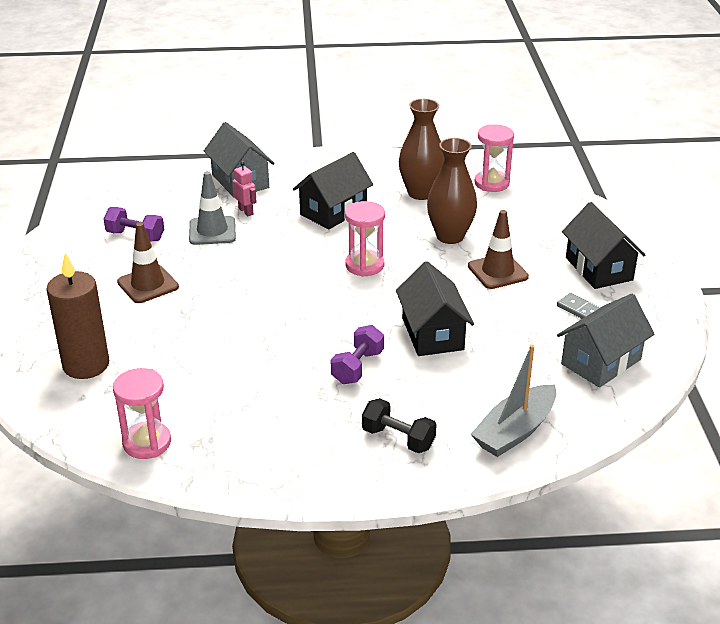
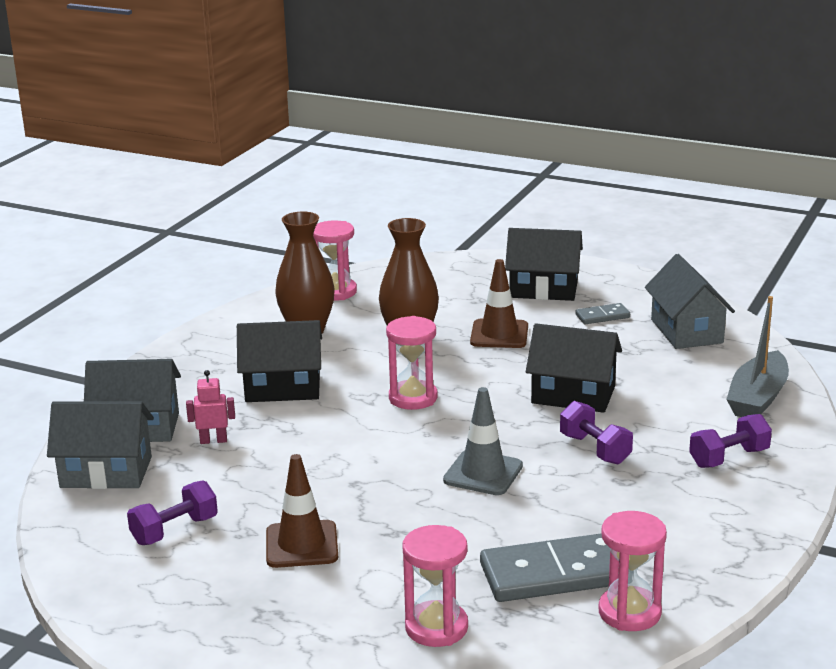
camera: 60 degrees left, 10 degrees down
brown candle [46,253,109,379] -> pink hourglass [402,525,468,647]
grey traffic cone [189,171,236,245] -> grey traffic cone moved to [443,387,523,495]
black house [293,152,373,229] -> black house turned 75 degrees counterclockwise [237,320,322,402]
black dumbbell [362,398,437,453] -> purple dumbbell [689,414,772,468]
grey boat [471,345,556,457] -> grey boat turned 45 degrees clockwise [726,296,789,417]
none -> grey house [47,401,154,489]
none -> grey domino [480,533,619,602]

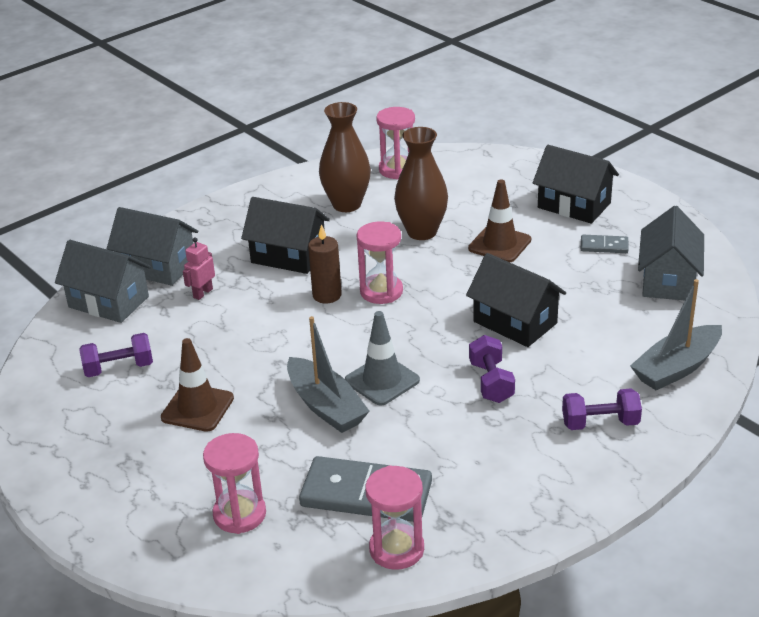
camera: 25 degrees right, 10 degrees up
pink robot [186,370,235,444] -> pink robot turned 75 degrees counterclockwise [183,237,215,300]
none -> grey boat [287,316,370,433]
none -> brown candle [308,224,342,304]

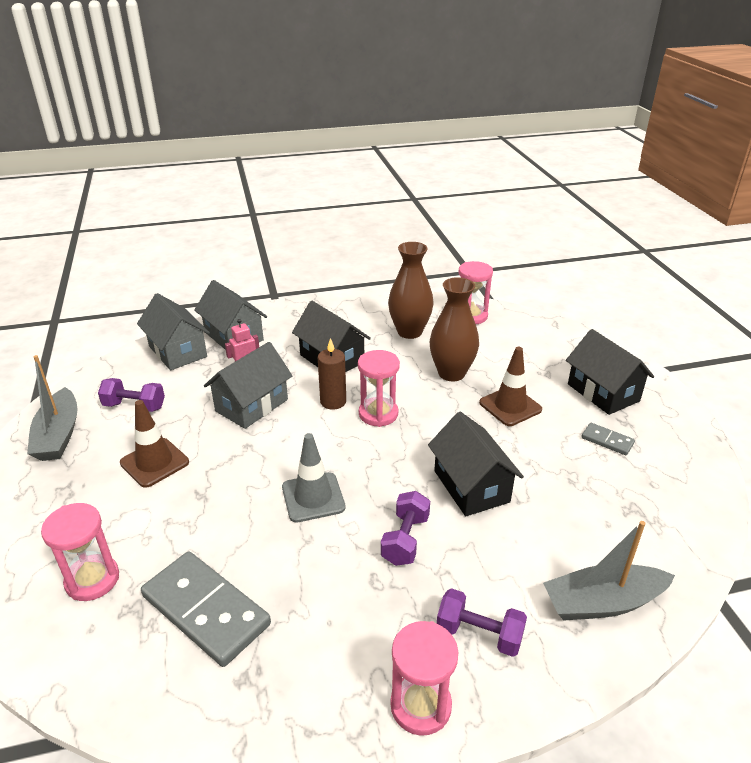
camera: 25 degrees right, 0 degrees up
grey boat [287,316,370,433] -> grey boat moved to [27,355,78,461]
pink hourglass [365,465,424,570] -> pink hourglass moved to [390,621,458,736]
grey house [638,206,704,300] -> grey house moved to [204,342,292,429]

